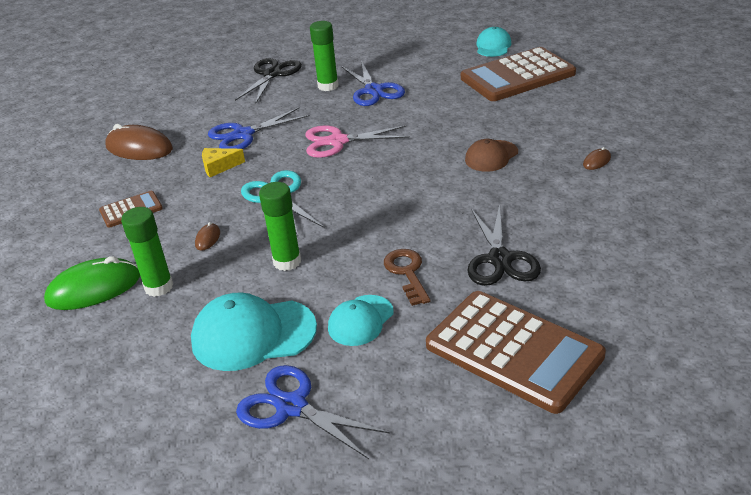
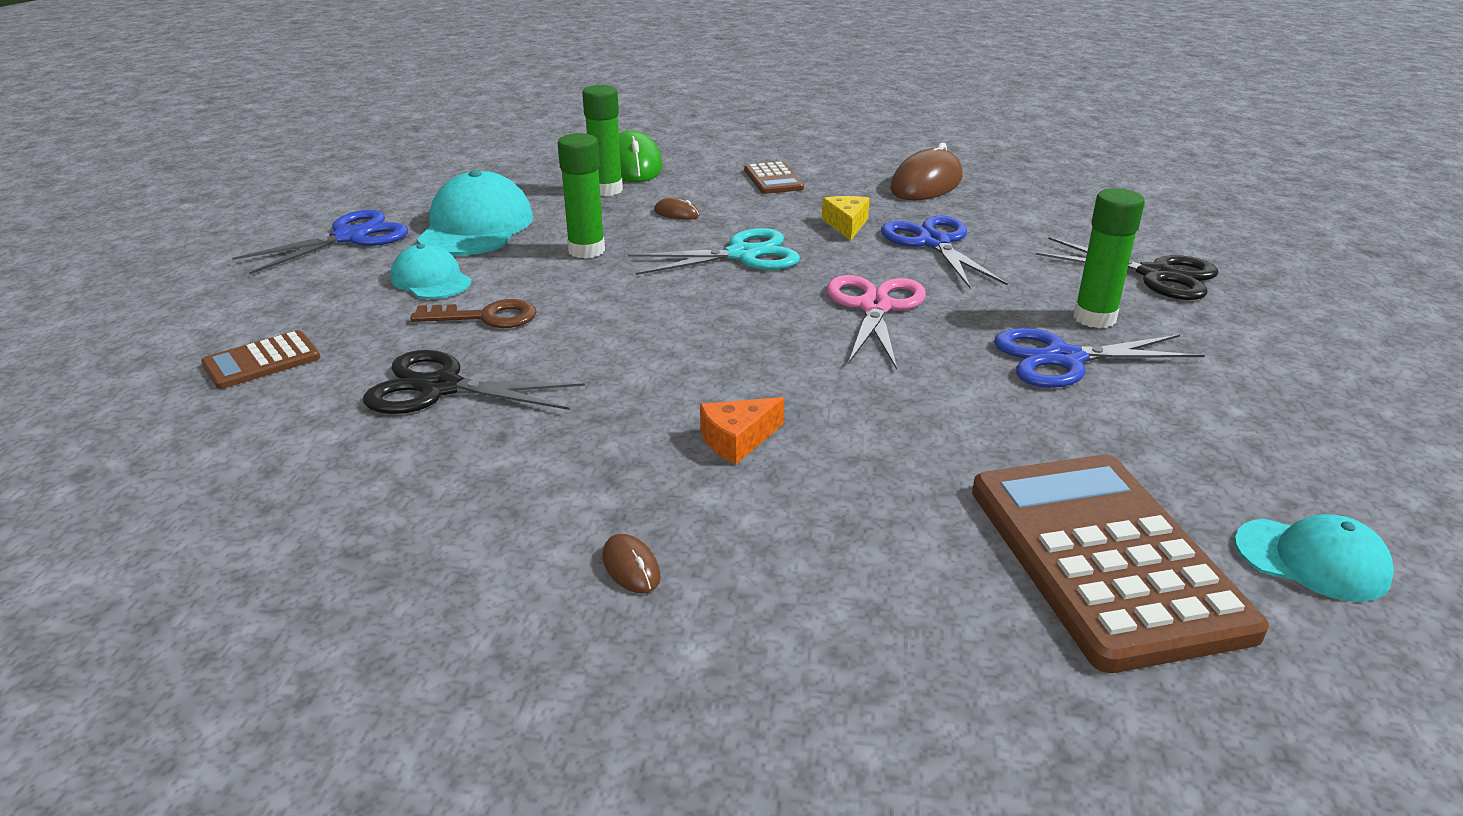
camera: 100 degrees right, 5 degrees down
brown calculator [426,291,606,414] -> brown calculator [201,330,320,389], size x0.47
brown cap [465,139,518,172] -> orange cheese [700,397,784,464]

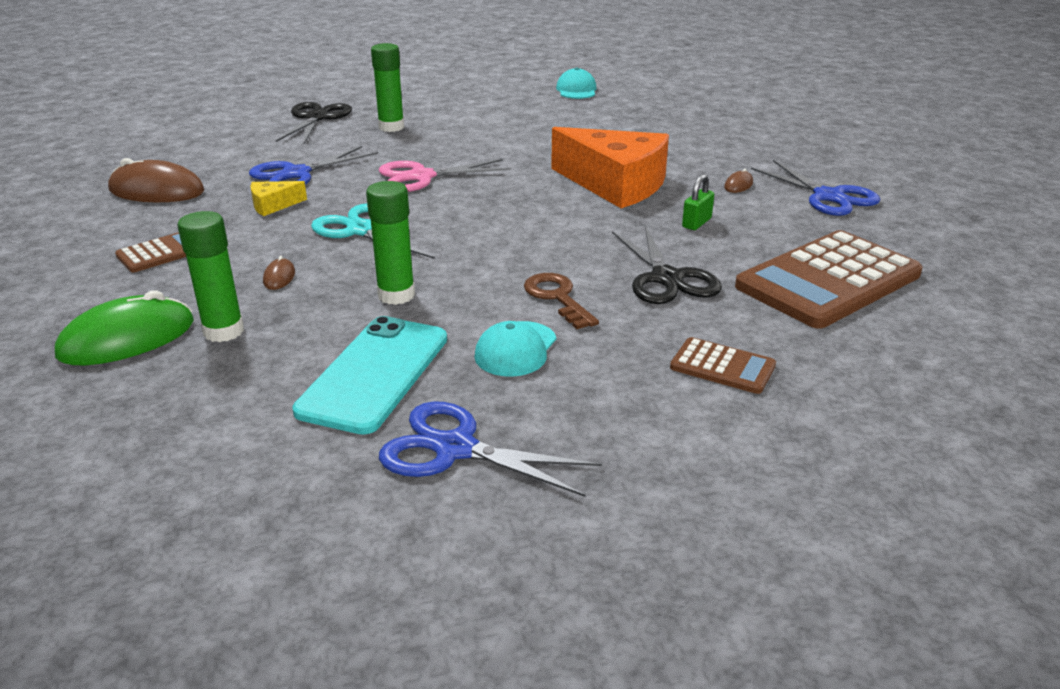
camera: 115 degrees left, 0 degrees up
turquoise cap [417,170,533,256] -> turquoise phone [292,316,447,435]
orange cheese [700,397,784,464] -> orange cheese [551,127,669,208], size x2.34
brown calculator [972,454,1269,673] -> brown calculator moved to [735,230,923,329]
blue scissors [994,328,1205,388] -> blue scissors moved to [751,160,880,216]
none -> green padlock [682,174,714,230]

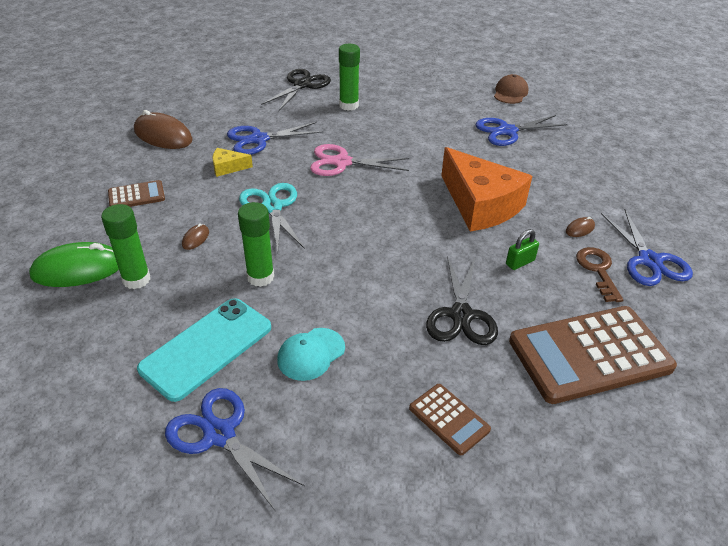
camera: 20 degrees right, 10 degrees up
brown key [524,273,599,329] -> brown key moved to [576,247,623,302]
turquoise cap [556,68,597,99] -> brown cap [494,74,528,104]
none -> blue scissors [476,115,568,146]

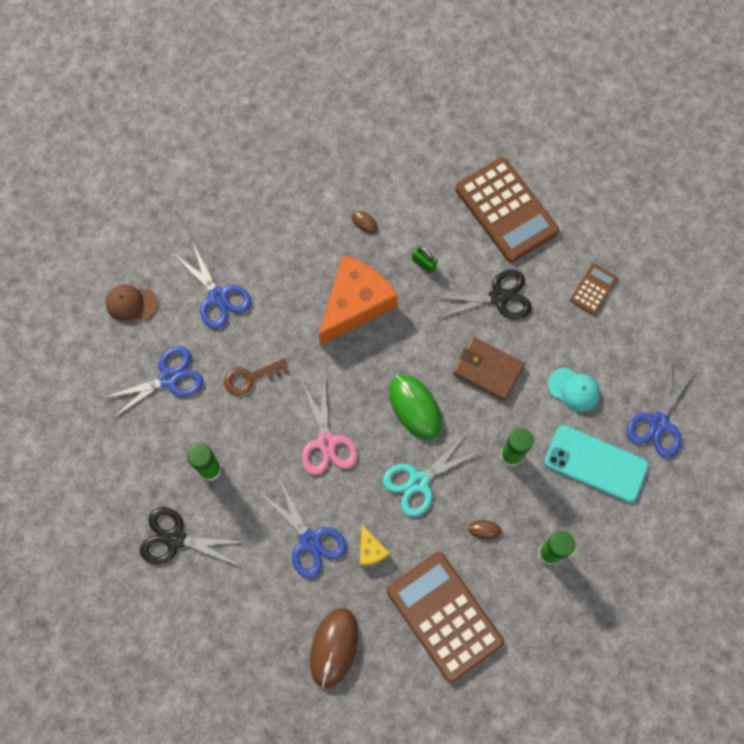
camera: 105 degrees left, 30 degrees up
green mouse [29,242,119,287] -> green mouse moved to [389,374,442,440]
brown calculator [108,180,165,207] -> brown calculator [387,552,504,682], size x2.12
brown key [576,247,623,302] -> brown key moved to [224,358,288,396]
blue scissors [601,210,693,286] -> blue scissors moved to [102,346,203,419]
none -> brown wallet [453,337,525,401]

